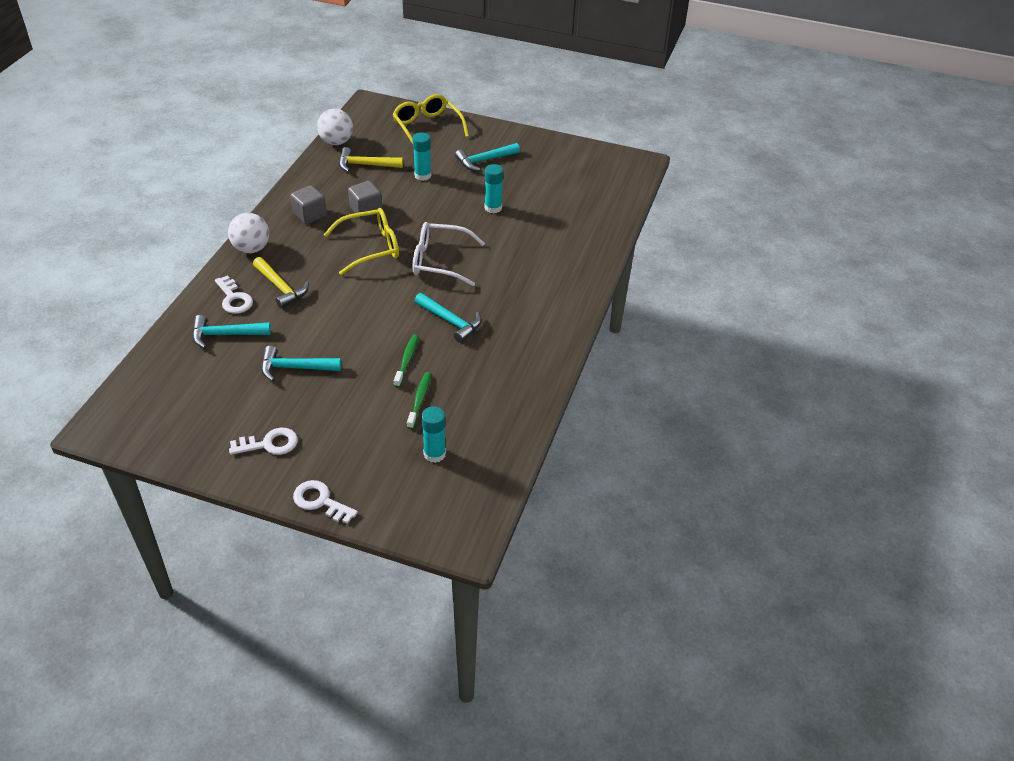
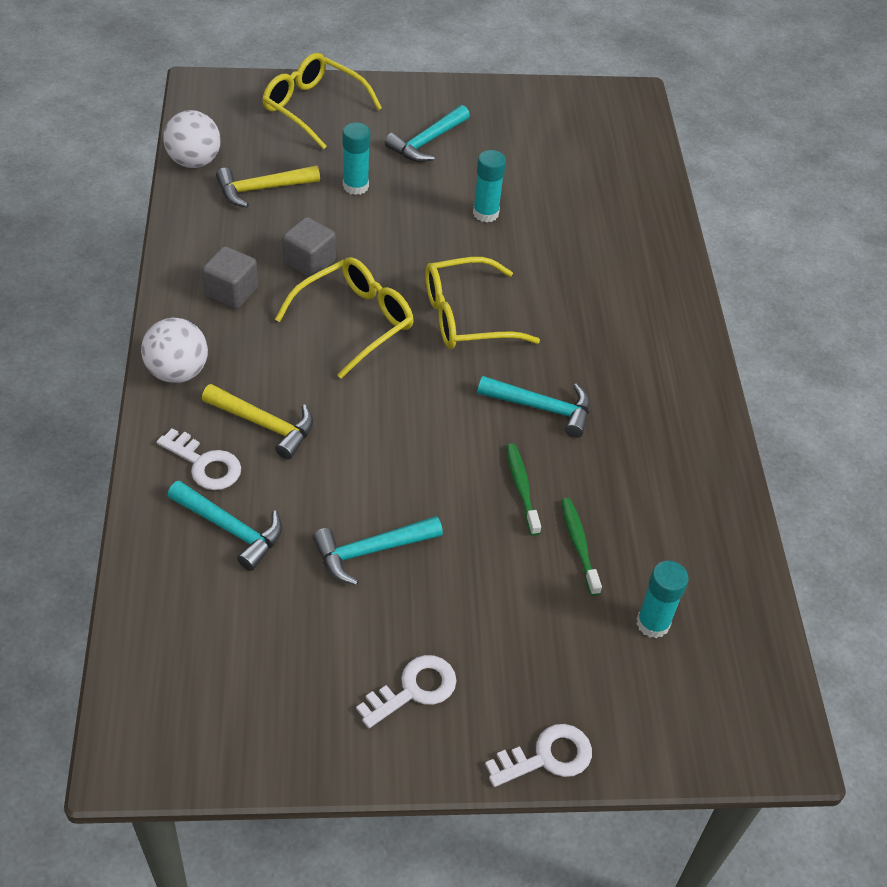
camera: 25 degrees left, 5 degrees up
turquoise hammer [192,315,271,348] -> turquoise hammer turned 120 degrees counterclockwise [168,480,282,571]
white key [293,480,358,524] -> white key turned 150 degrees clockwise [485,724,592,787]
white glasses [413,222,485,286] -> yellow glasses [425,257,540,349]

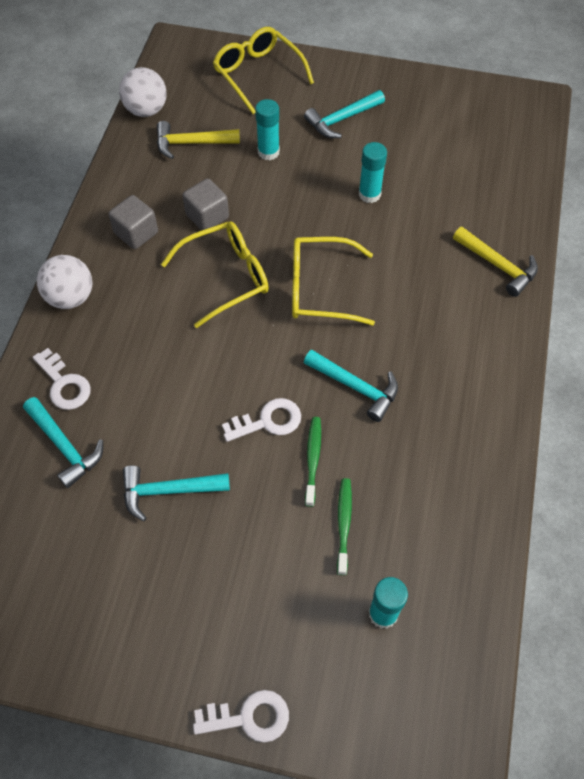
camera: 20 degrees right, 10 degrees up
yellow hammer [202,384,313,460] -> yellow hammer moved to [453,227,538,297]
white key [356,655,457,728] -> white key moved to [222,398,301,442]

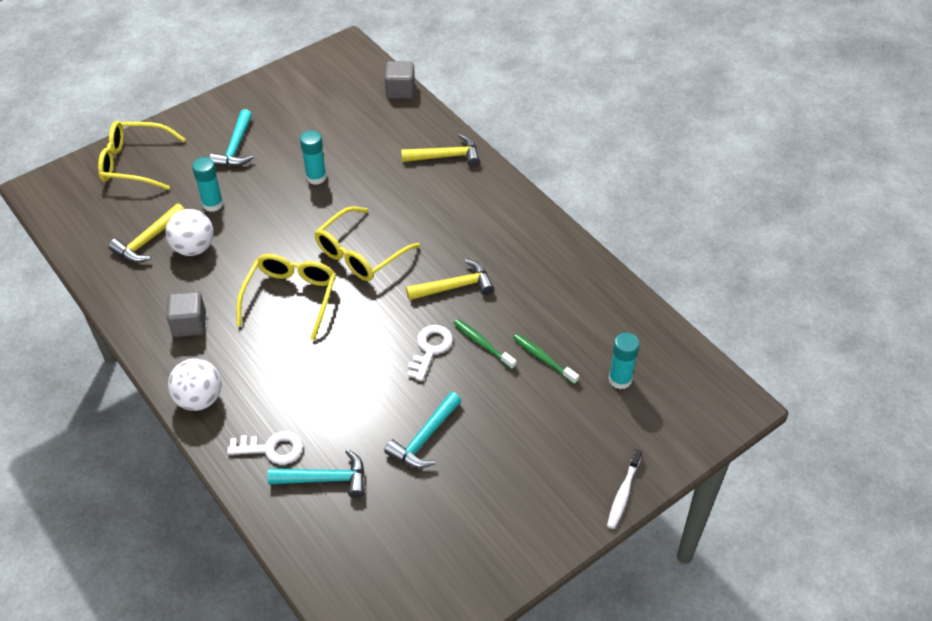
camera: 50 degrees left, 10 degrees down
white ball [119,67,167,117] -> white ball moved to [165,209,214,256]
grey cube [182,178,229,231] -> grey cube moved to [385,61,415,99]
white key [193,690,289,743] -> white toothbrush [607,449,642,529]
turquoise hammer [304,350,398,422] -> yellow hammer [406,259,494,300]

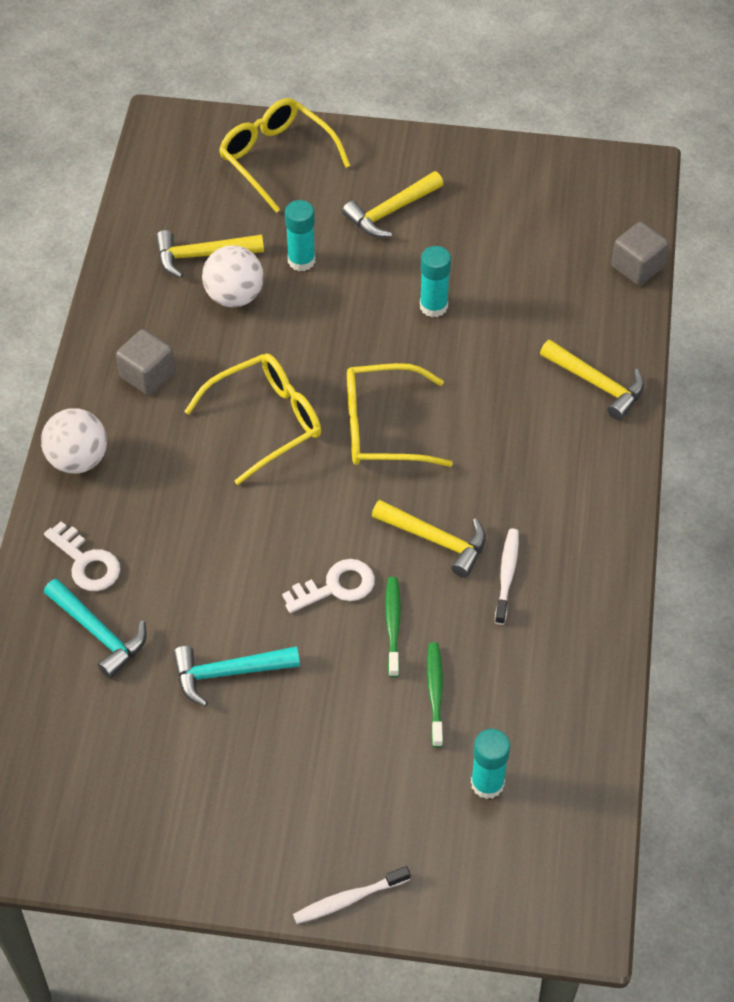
camera: 45 degrees right, 5 degrees up
turquoise hammer [209,109,254,167] -> yellow hammer [342,171,443,238]
none -> white toothbrush [495,528,519,625]

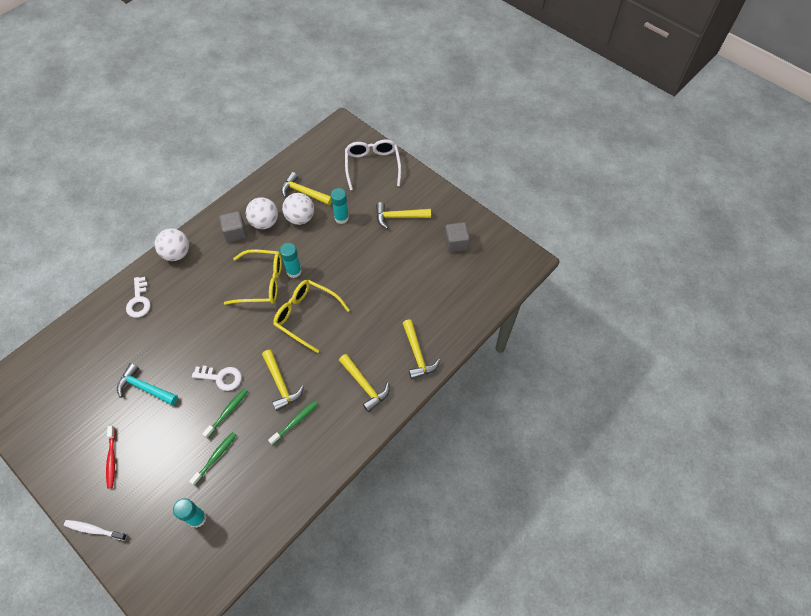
camera: 35 degrees right, 5 degrees up
turquoise hammer [44,579,147,679] -> none
yellow glasses [219,98,351,213] -> white glasses [345,140,401,190]
turquoise glue stick [420,246,451,317] -> turquoise glue stick moved to [280,243,302,278]
white toothbrush [495,528,519,625] -> green toothbrush [268,401,318,445]
grey cube [611,222,669,285] -> grey cube moved to [444,222,470,252]
none -> red toothbrush [106,426,115,489]
none -> white ball [246,197,278,229]
none -> yellow hammer [339,354,390,412]

